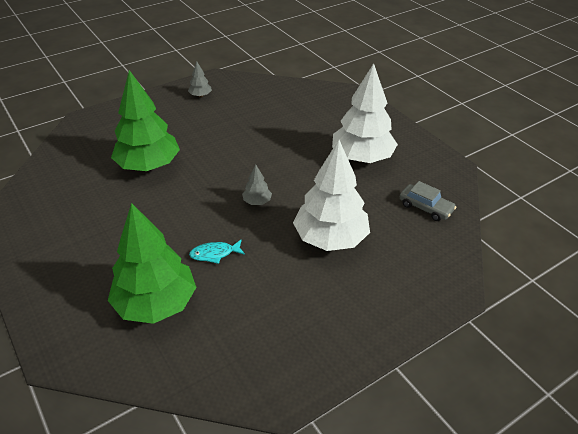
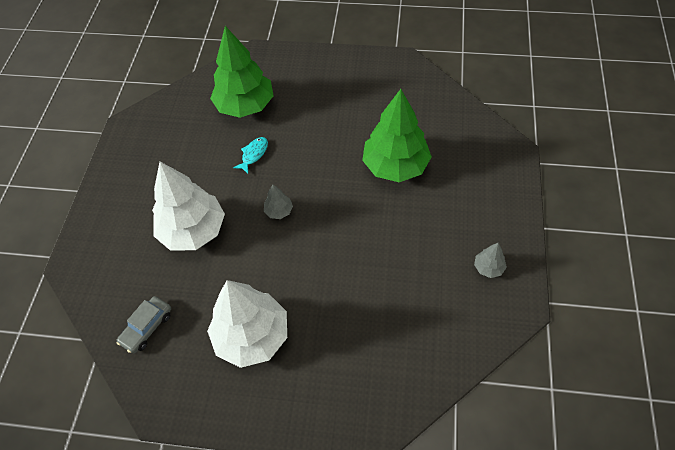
camera: 135 degrees right, 15 degrees up
grey car [400,181,456,221] -> grey car turned 45 degrees counterclockwise [116,296,171,353]

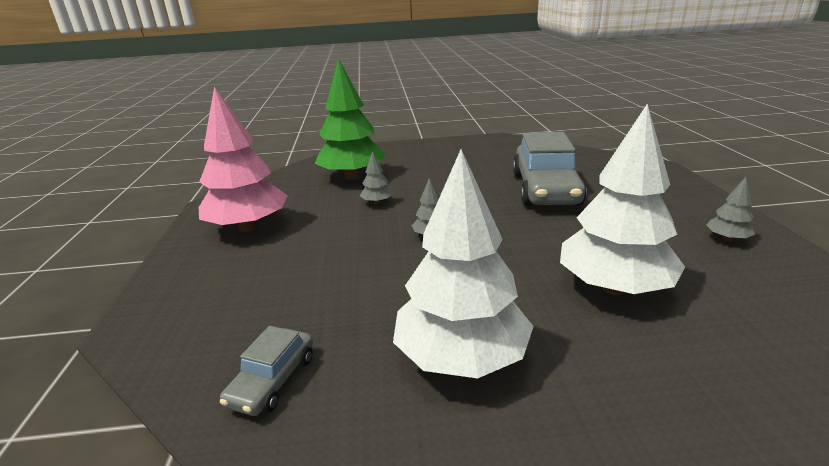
camera: 15 degrees left, 30 degrees down
white tree [152,161,225,251] -> white tree moved to [560,104,685,295]
turquoise fish [233,137,268,174] -> grey tree [360,151,393,204]
green tree [362,89,432,182] -> grey car [512,132,587,206]
none -> pink tree [199,86,287,232]

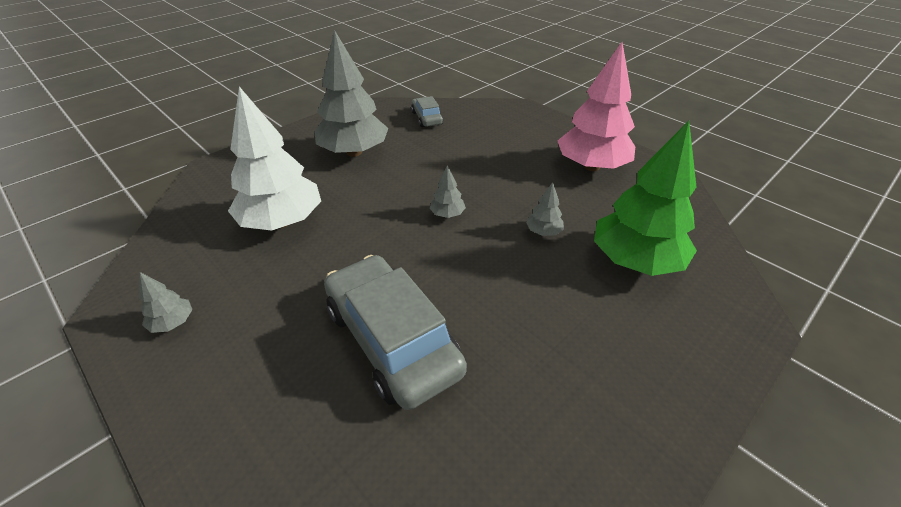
camera: 140 degrees right, 15 degrees up
white tree [393,149,534,378] -> grey tree [314,30,389,157]

